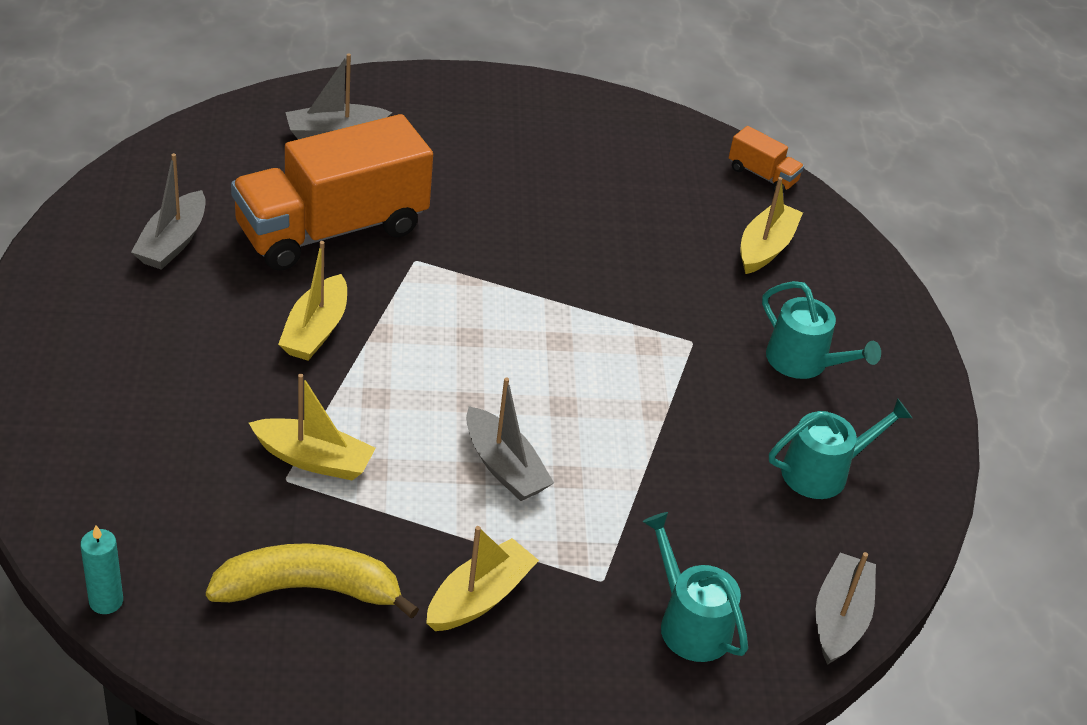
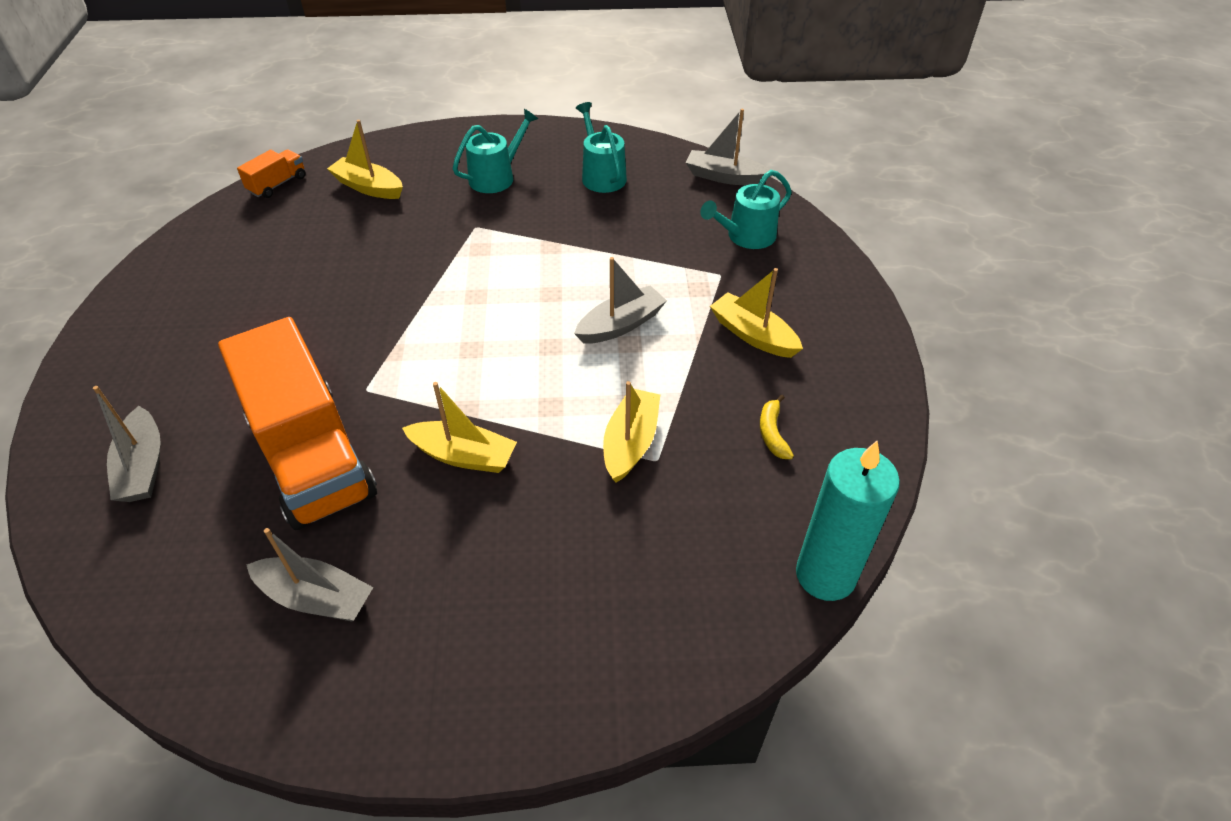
camera: 85 degrees left, 5 degrees up
turquoise candle [80,525,123,614] -> turquoise candle [796,441,900,601], size x1.96
yellow banana [206,543,419,619] -> yellow banana [760,394,794,459], size x0.48

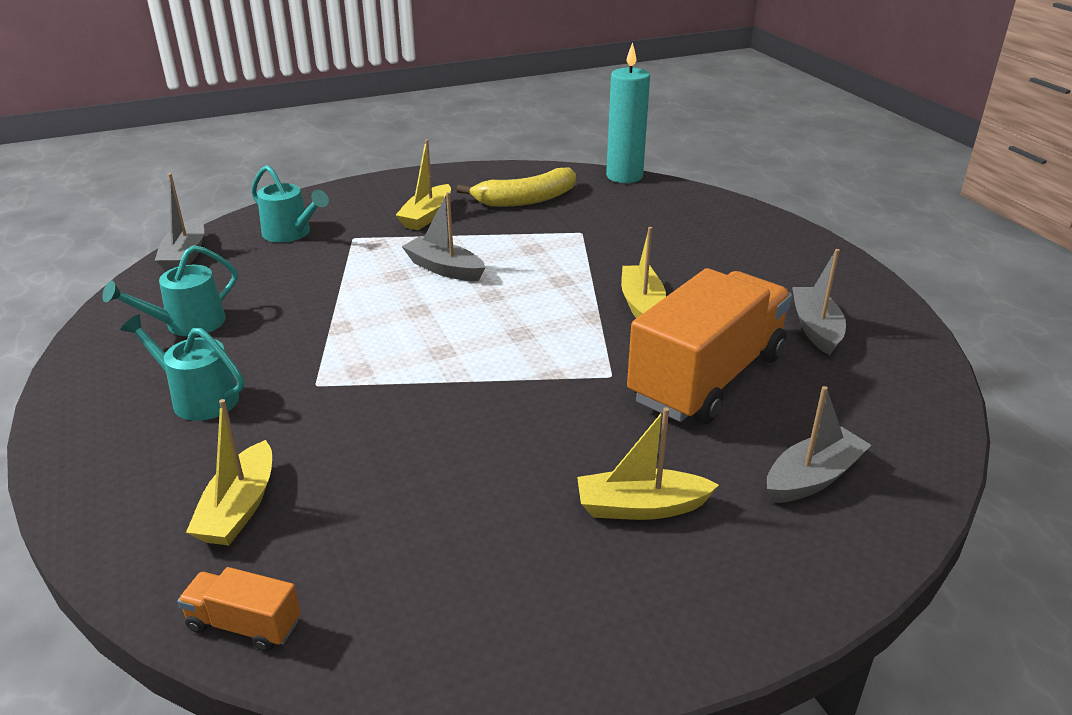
camera: 110 degrees left, 15 degrees down
yellow boat [603,381,660,483] -> yellow boat moved to [577,408,719,520]
yellow banana [760,394,794,459] -> yellow banana [456,167,576,207], size x2.09

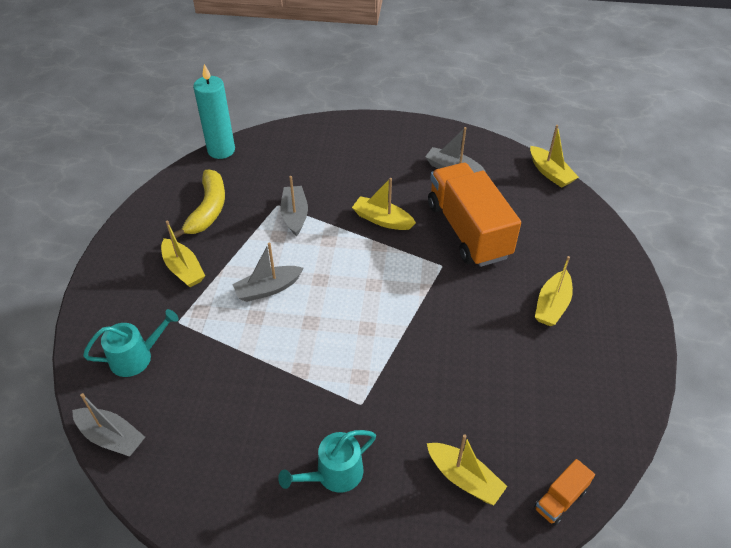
camera: 60 degrees left, 15 degrees up
turquoise watering can [102,245,237,336] -> none
grey boat [767,386,871,503] -> grey boat moved to [280,176,308,236]
none -> yellow boat [530,125,579,188]

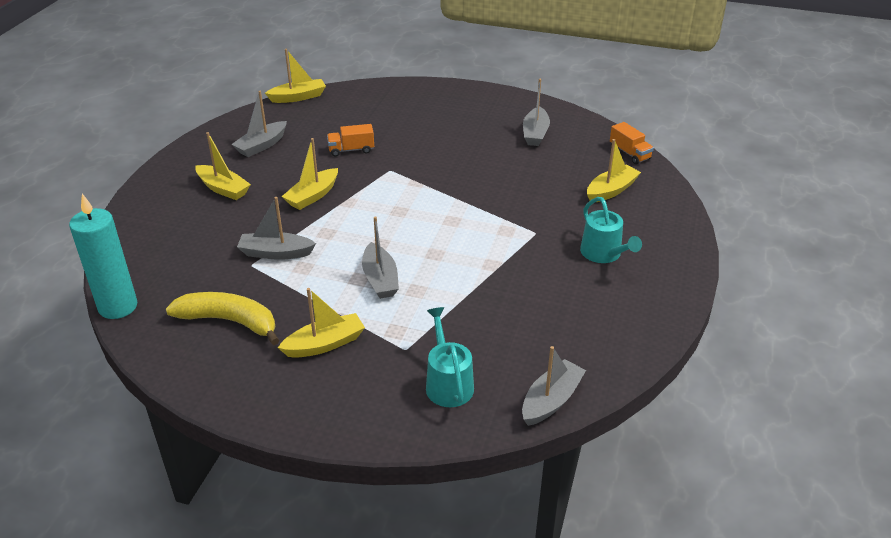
camera: 80 degrees left, 10 degrees down
orange truck [428,163,521,267] -> orange truck [327,124,374,156], size x0.42
yellow boat [535,256,573,326] -> yellow boat moved to [195,132,251,200]
none -> grey boat [523,79,550,146]

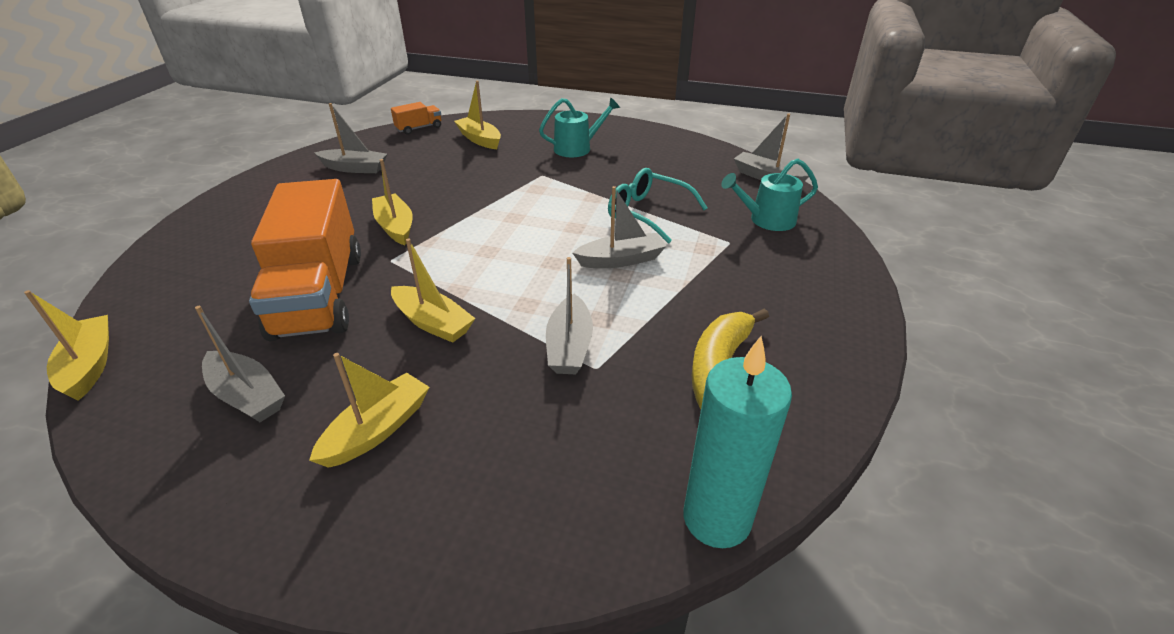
camera: 90 degrees left, 0 degrees up
yellow boat [278,288,365,358] -> yellow boat moved to [372,159,413,245]
orange truck [327,124,374,156] -> orange truck [249,179,361,341], size x2.40
none -> turquoise glasses [608,168,707,244]

